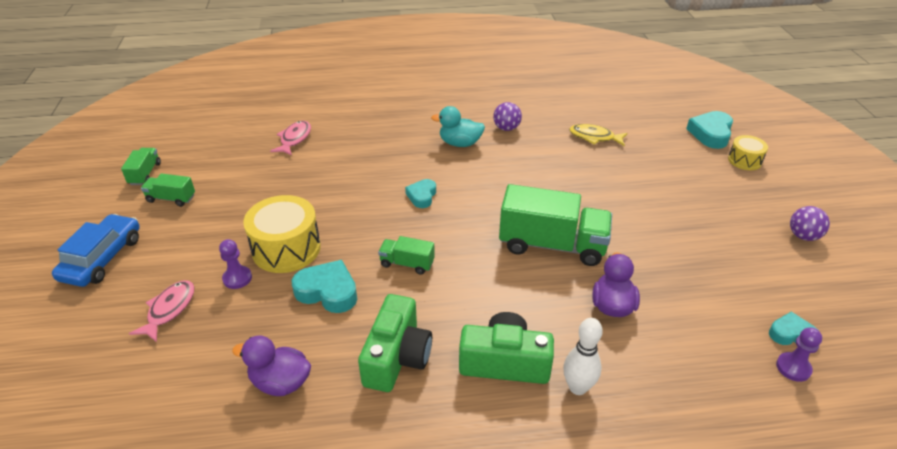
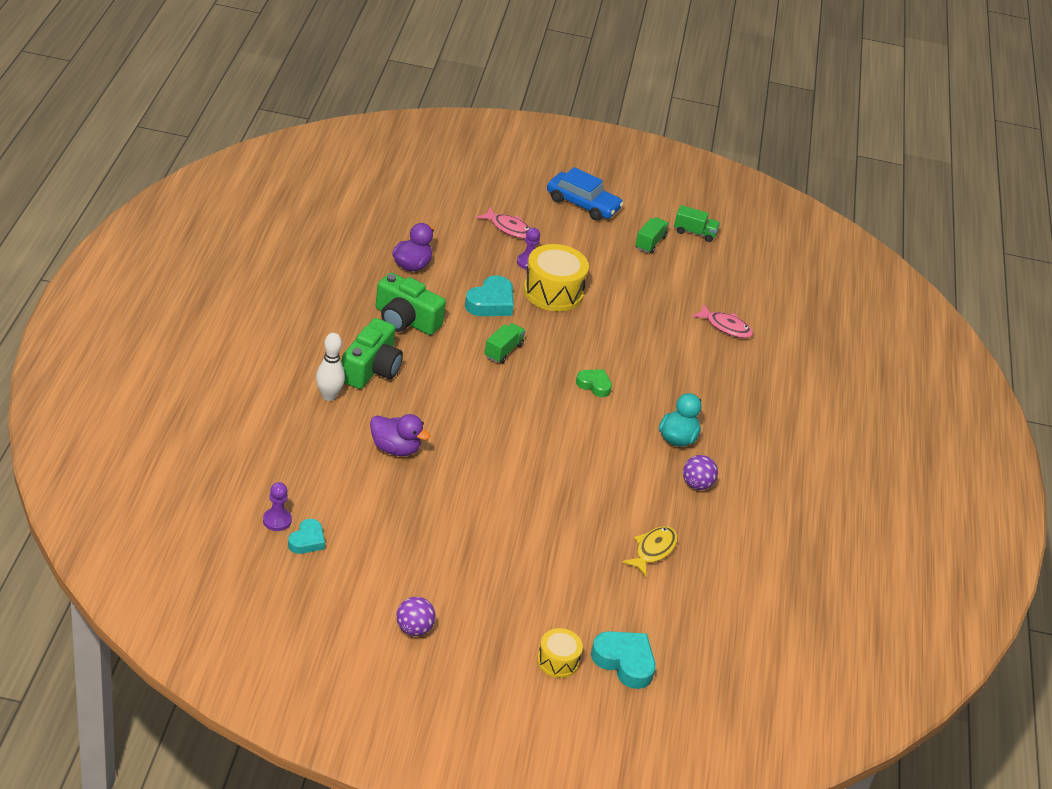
camera: 100 degrees right, 0 degrees up
turquoise heart [405,179,436,208] -> green heart [576,369,612,397]
green truck [499,184,612,266] -> none

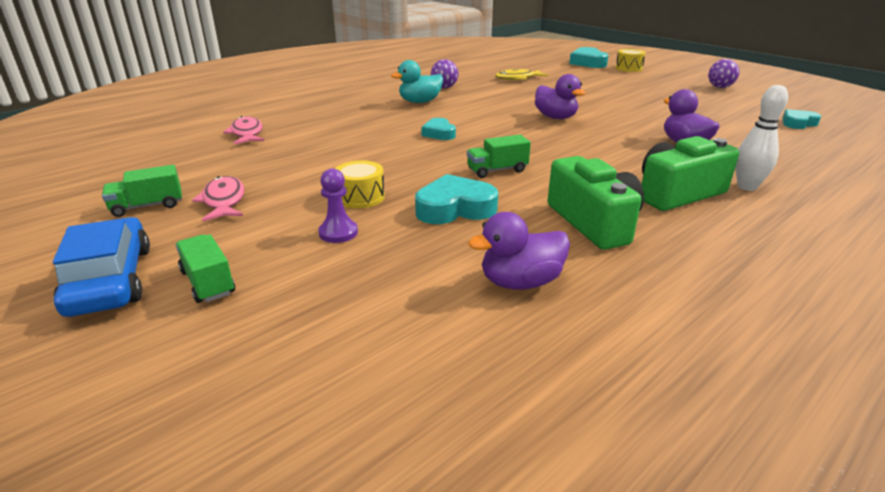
camera: 135 degrees left, 10 degrees down
purple pawn [263,482,292,531] -> none
pink fish [476,207,530,239] -> pink fish moved to [192,176,245,222]
yellow drum [524,244,589,311] -> yellow drum [335,161,385,208], size x0.56
green heart [576,369,612,397] -> turquoise heart [421,118,456,140]
green truck [674,205,720,242] -> green truck moved to [176,234,235,303]
none -> purple duck [535,74,585,119]

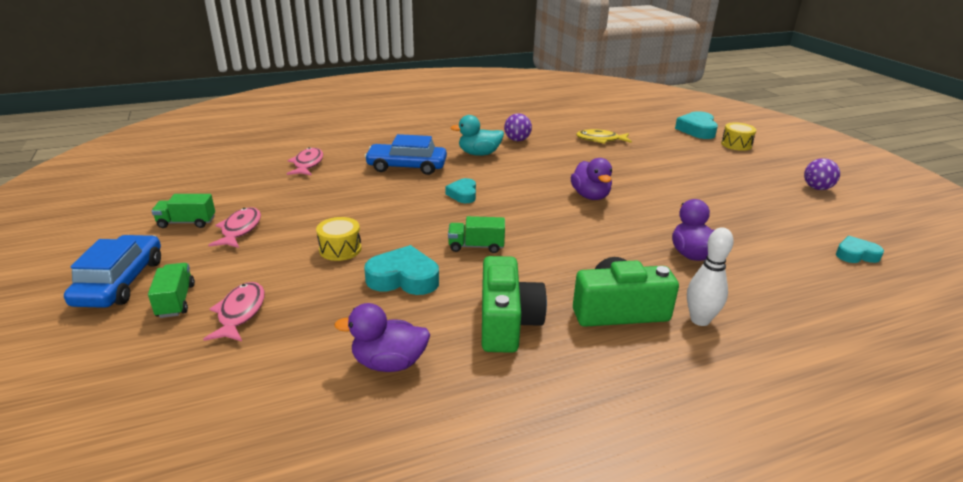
camera: 20 degrees right, 0 degrees up
purple pawn [318,168,358,243] -> none
none -> pink fish [203,282,265,341]
none -> blue car [364,134,447,175]

